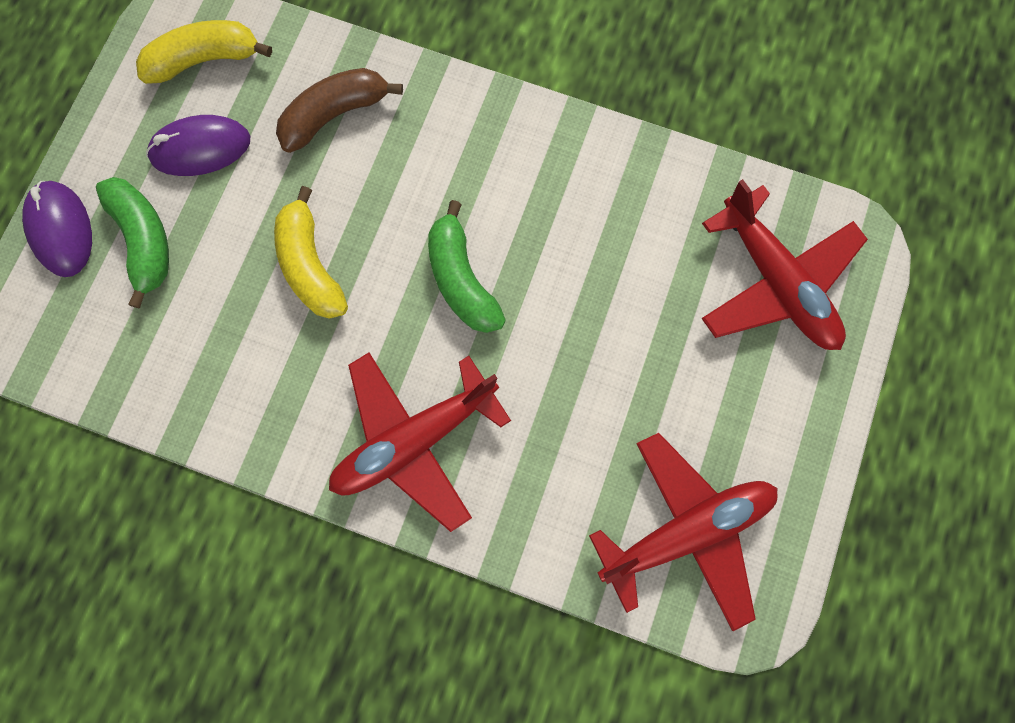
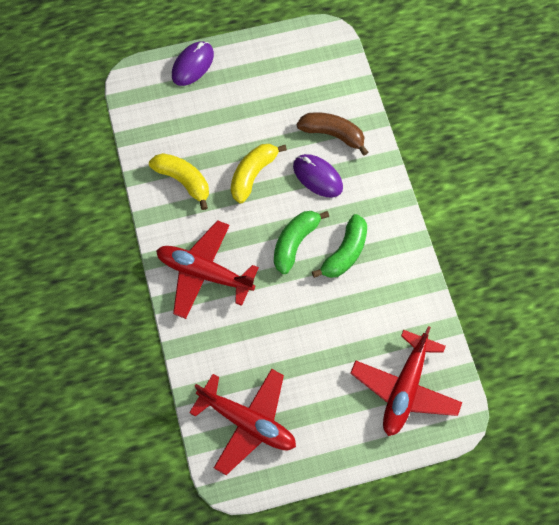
camera: 55 degrees right, 10 degrees down
green banana [96,177,169,309] -> green banana moved to [312,214,367,278]
yellow banana [136,20,272,84] -> yellow banana moved to [149,153,209,210]
purple mouse [146,115,250,176] -> purple mouse moved to [293,154,343,198]

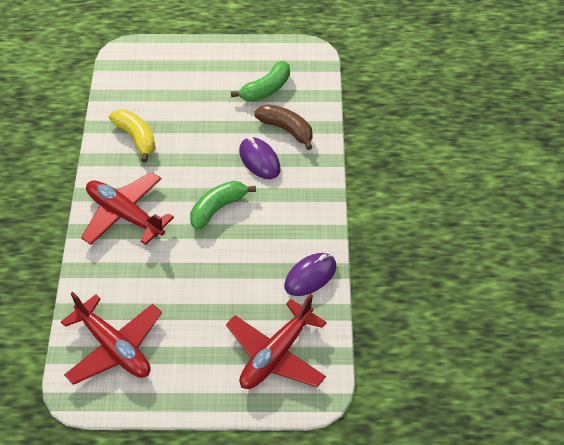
camera: 15 degrees right, 15 degrees down
purple mouse [172,41,214,86] -> purple mouse moved to [284,253,337,296]
yellow banana [231,144,287,203] -> none
green banana [312,214,367,278] -> green banana moved to [231,61,290,102]

